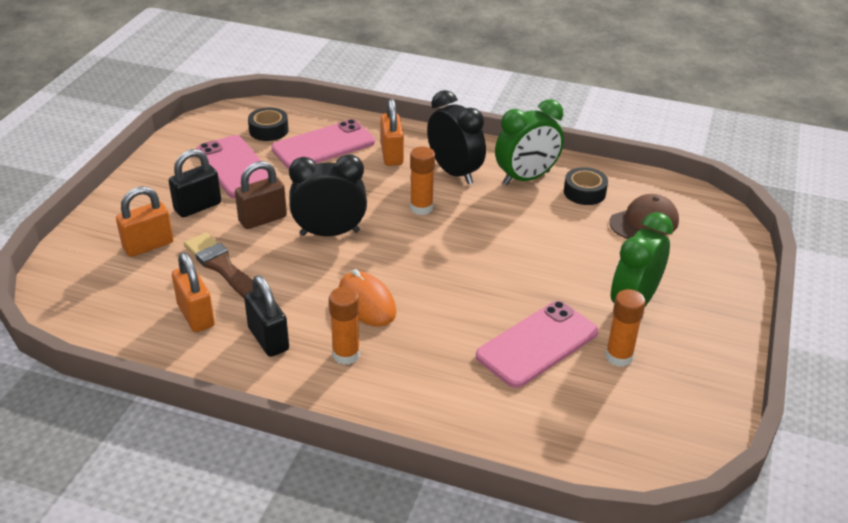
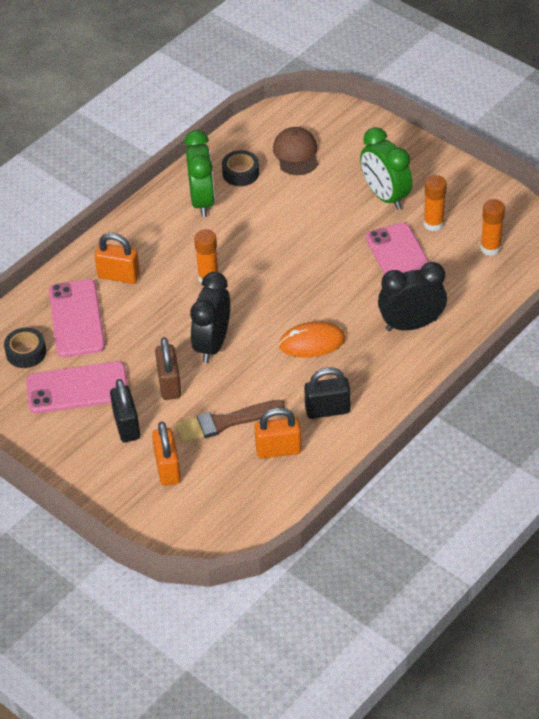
camera: 65 degrees left, 10 degrees up
orange glue stick [329,287,360,365] -> orange glue stick moved to [480,199,505,256]
black clock [427,90,486,185] -> black clock moved to [378,262,447,331]

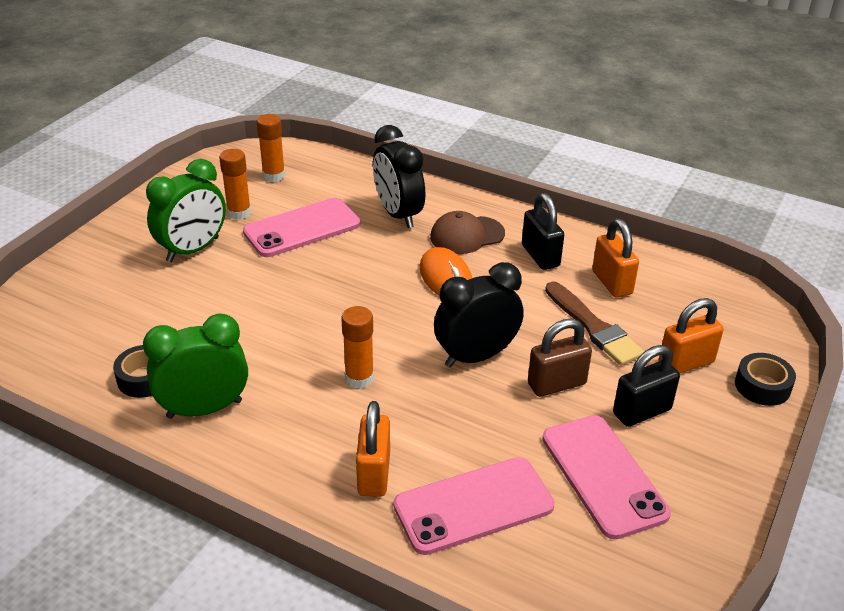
camera: 105 degrees left, 10 degrees down
black tape [4,328,46,368] -> black tape moved to [735,353,796,406]
black clock [190,272,230,363] -> black clock turned 150 degrees clockwise [434,262,524,368]
brown cap [273,127,318,175] -> brown cap moved to [430,211,505,254]

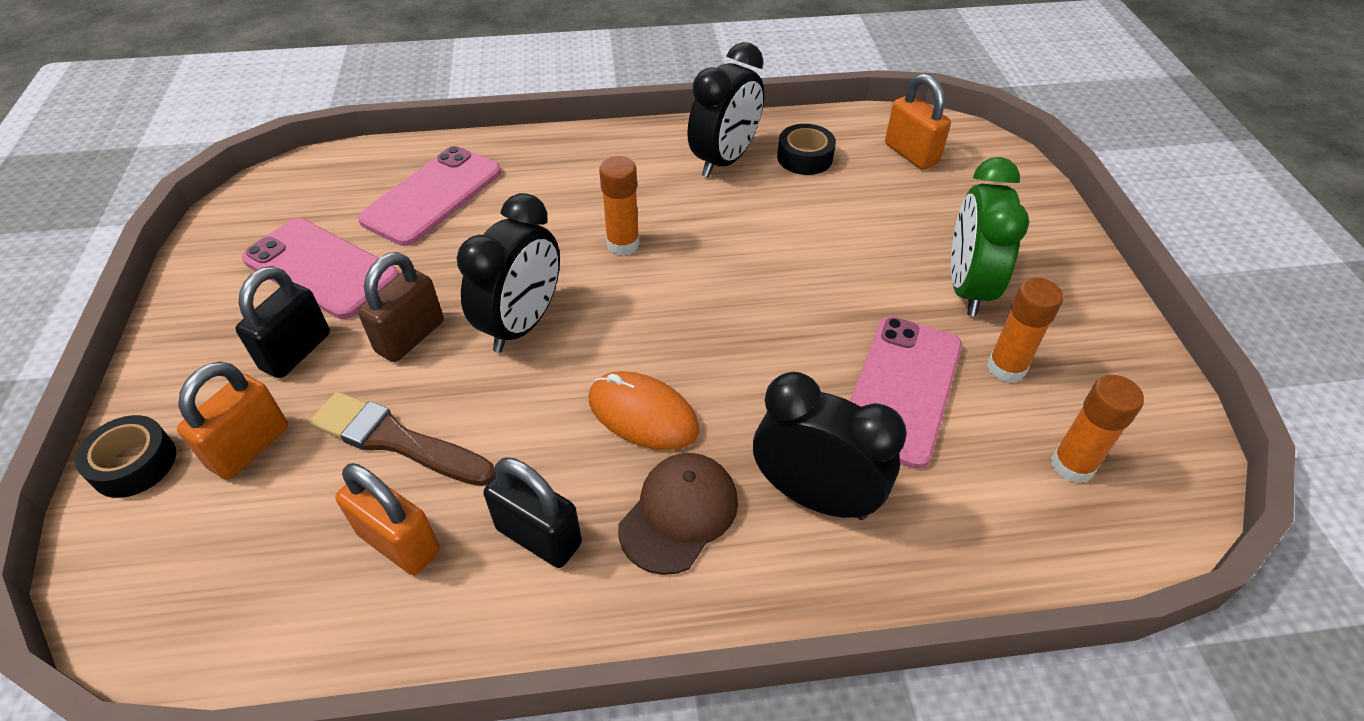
camera: 145 degrees right, 10 degrees up
green clock [143,313,248,419] -> black clock [687,42,764,178]
orange padlock [356,401,390,497] -> orange padlock moved to [885,74,951,170]

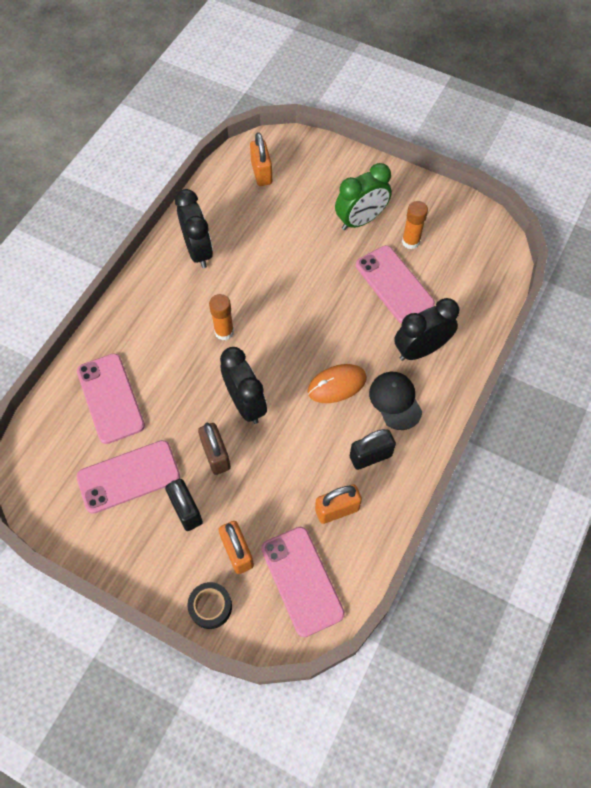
camera: 55 degrees left, 15 degrees up
brown brush [309,392,495,486] -> none
brown cap [618,453,738,575] -> black cap [369,372,422,430]
black tape [777,124,836,175] -> none
orange padlock [885,74,951,170] -> orange padlock turned 75 degrees clockwise [250,132,272,186]
green clock [951,157,1029,316] -> green clock turned 75 degrees counterclockwise [335,163,392,230]
orange glue stick [1051,375,1144,483] -> none
none -> pink phone [261,527,345,637]

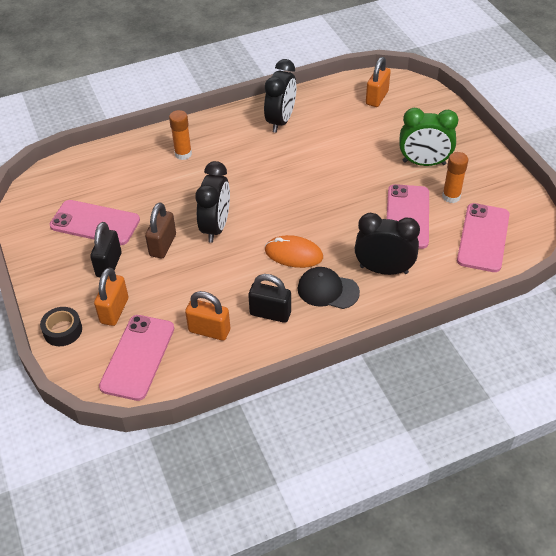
camera: 40 degrees right, 15 degrees down
pink phone [77,354,145,444] -> pink phone moved to [457,203,510,272]
orange glue stick [209,294,234,340] -> orange glue stick moved to [169,110,192,160]
black cap [369,372,422,430] -> black cap turned 90 degrees counterclockwise [298,267,360,309]

